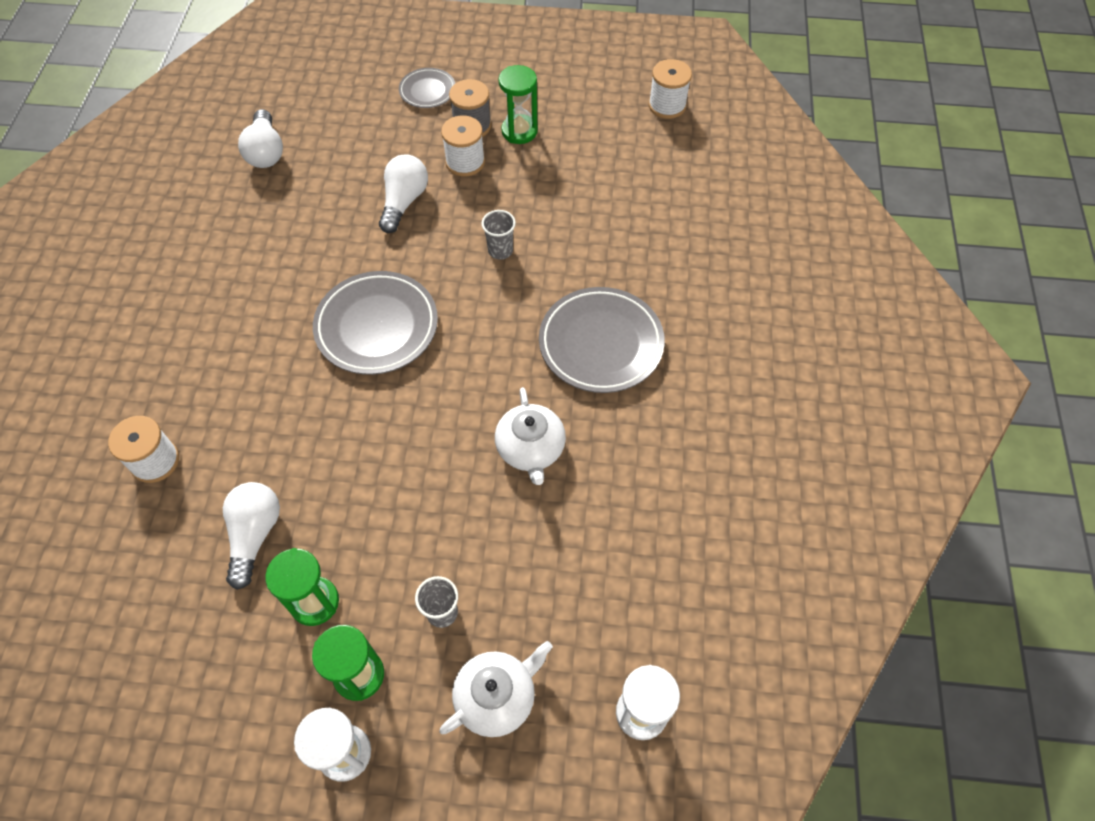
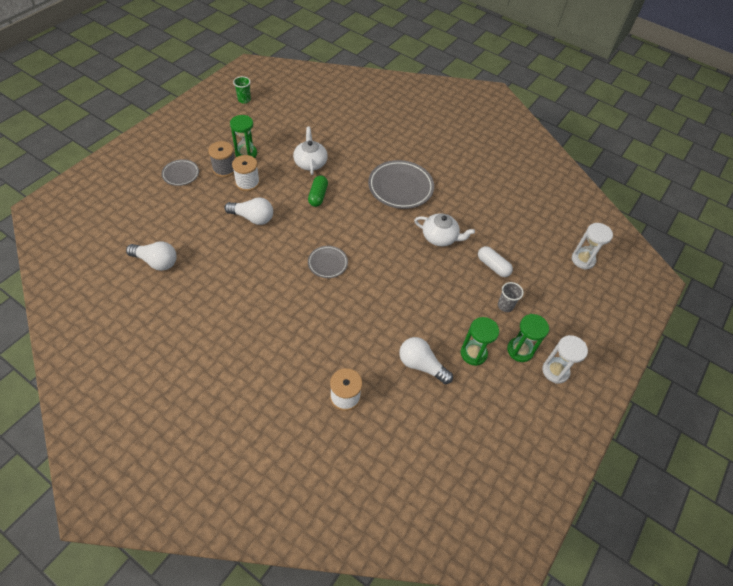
camera: 65 degrees left, 5 degrees down
grey plate [313,271,438,375] -> grey plate [308,246,348,278], size x0.55
white light bulb [379,154,428,233] -> white light bulb turned 150 degrees clockwise [224,197,273,225]
white teapot [440,641,553,737] -> white teapot moved to [293,126,328,175]
grey cup [481,210,516,260] -> green capsule [308,175,328,207]
white spool [648,59,692,119] -> none
none -> green cup [233,76,251,104]
none -> white capsule [478,246,513,277]

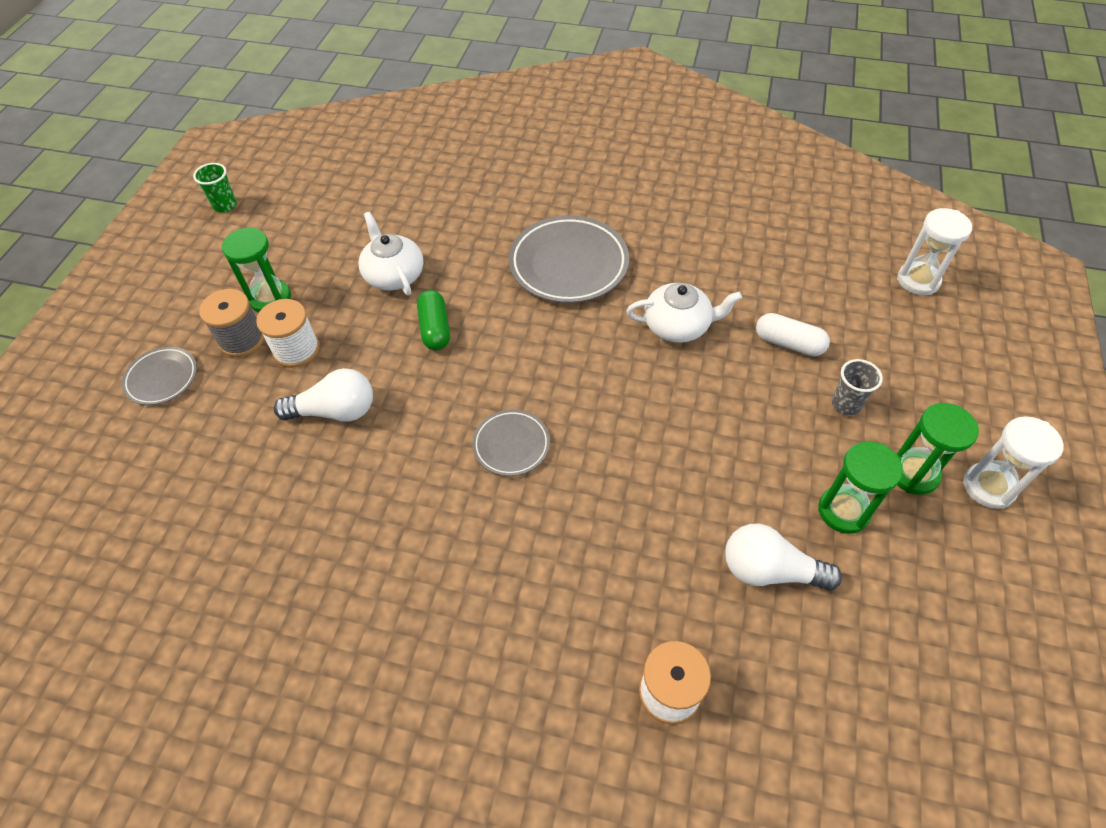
camera: 15 degrees left, 0 degrees up
white light bulb [126,241,177,271] -> none

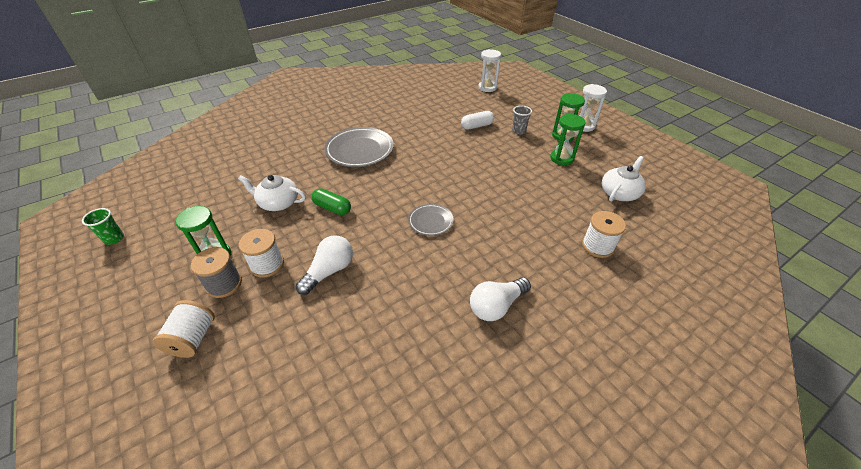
camera: 50 degrees left, 10 degrees down
grey plate [122,347,197,405] -> white spool [153,300,215,358]
white teapot [626,283,742,343] -> white teapot moved to [602,156,646,202]
white light bulb [725,523,842,591] -> white light bulb moved to [470,277,531,321]

